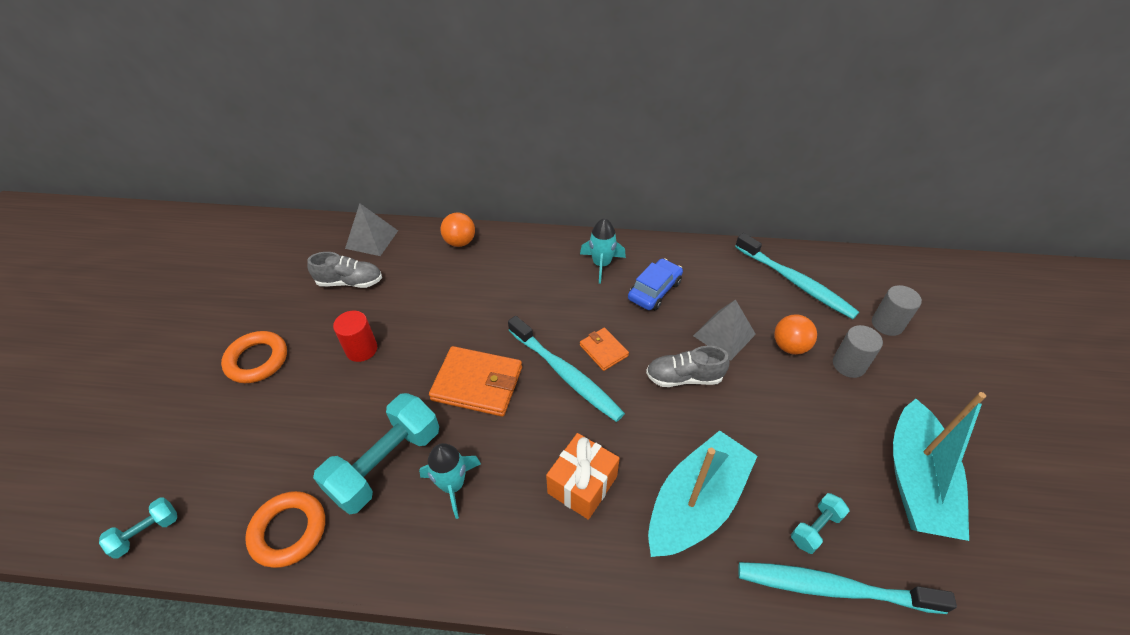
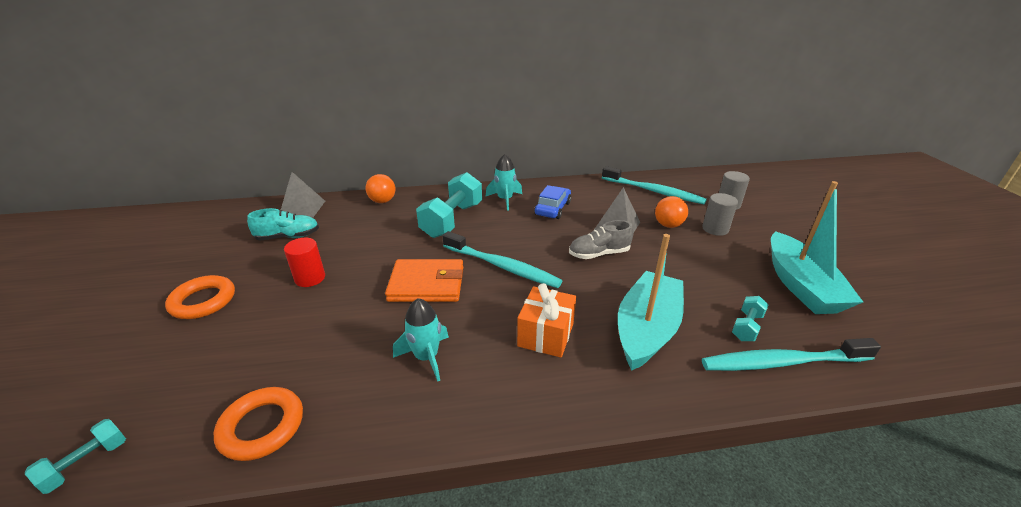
camera: 15 degrees left, 15 degrees down
grey shoe [307,252,382,288] -> turquoise shoe [247,208,319,240]
turquoise dumbbell [313,393,439,514] -> turquoise dumbbell moved to [416,172,482,238]
orange wallet [580,328,629,371] -> none

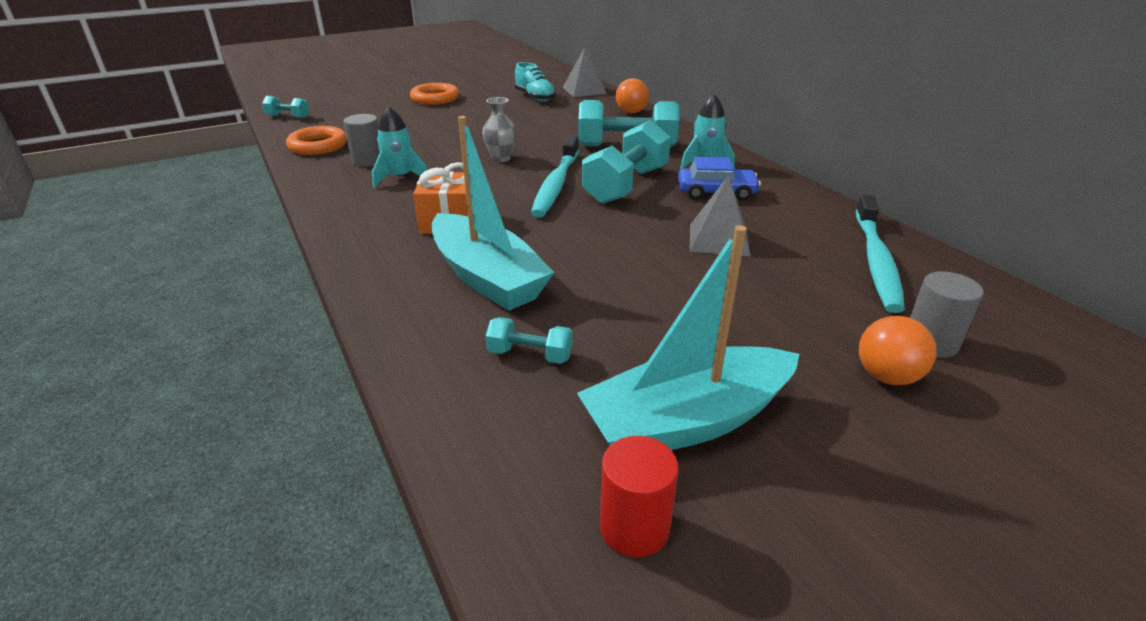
camera: 70 degrees right, 0 degrees up
red cylinder [284,238,325,287] -> red cylinder moved to [600,436,678,557]
orange wallet [385,259,463,302] -> grey vase [482,97,517,162]
grey shoe [569,220,634,259] -> none
turquoise boat [618,234,684,371] -> turquoise boat turned 45 degrees clockwise [432,116,554,311]
orange ball [655,196,688,228] -> orange ball moved to [859,316,936,385]
grey cylinder [702,193,738,236] -> grey cylinder moved to [344,114,380,167]
turquoise toothbrush [702,338,881,371] -> none
none -> turquoise dumbbell [582,120,671,204]

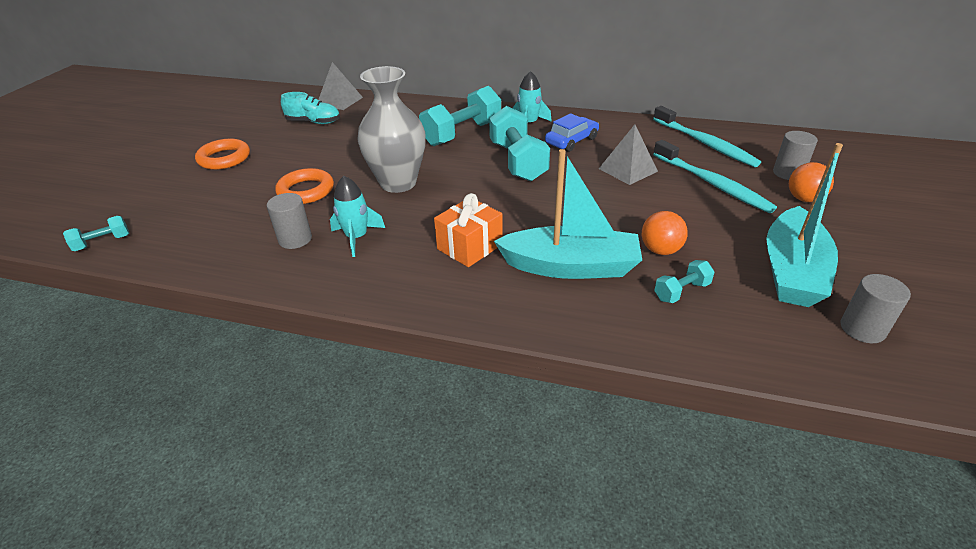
camera: 45 degrees left, 5 degrees up
orange ring [286,126,347,155] -> orange ring moved to [275,168,334,204]
grey vase [482,97,517,162] -> grey vase [357,66,425,193], size x2.05
turquoise toothbrush [531,136,579,217] -> turquoise toothbrush moved to [653,140,777,213]
red cylinder [600,436,678,557] -> grey cylinder [840,274,911,343]
orange ball [616,78,649,113] -> orange ball moved to [642,211,688,255]

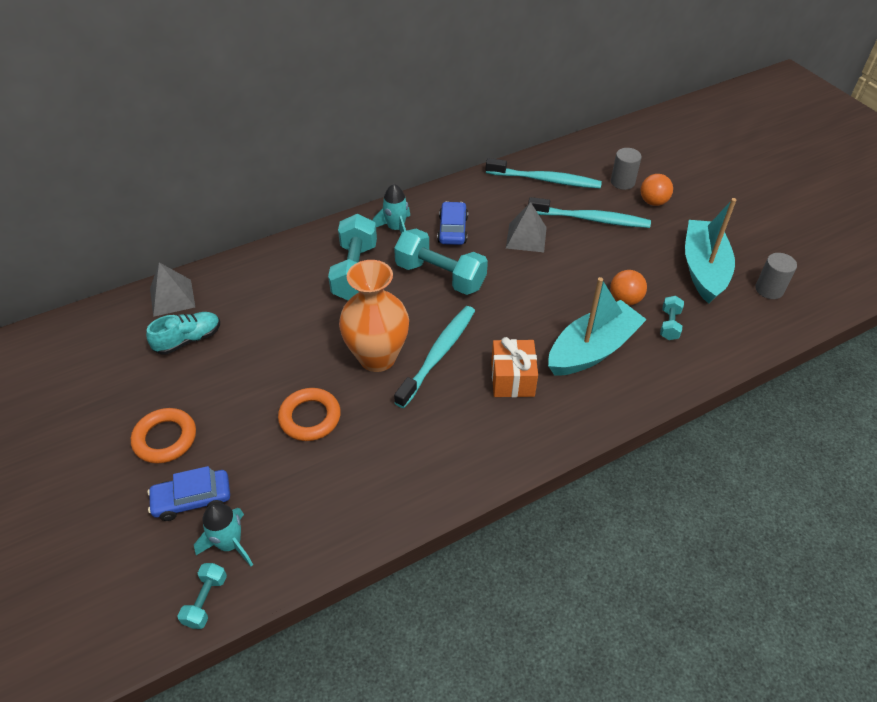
camera: 45 degrees left, 10 degrees up
grey cylinder [267,193,312,249] -> none
turquoise rocket [330,176,385,257] -> turquoise rocket moved to [194,503,253,566]
grey vase [357,66,425,193] -> orange vase [339,260,409,372]
turquoise boat [767,143,843,307] -> turquoise boat turned 150 degrees counterclockwise [685,198,737,304]
none -> blue car [148,466,230,521]
none -> turquoise toothbrush [394,306,475,408]

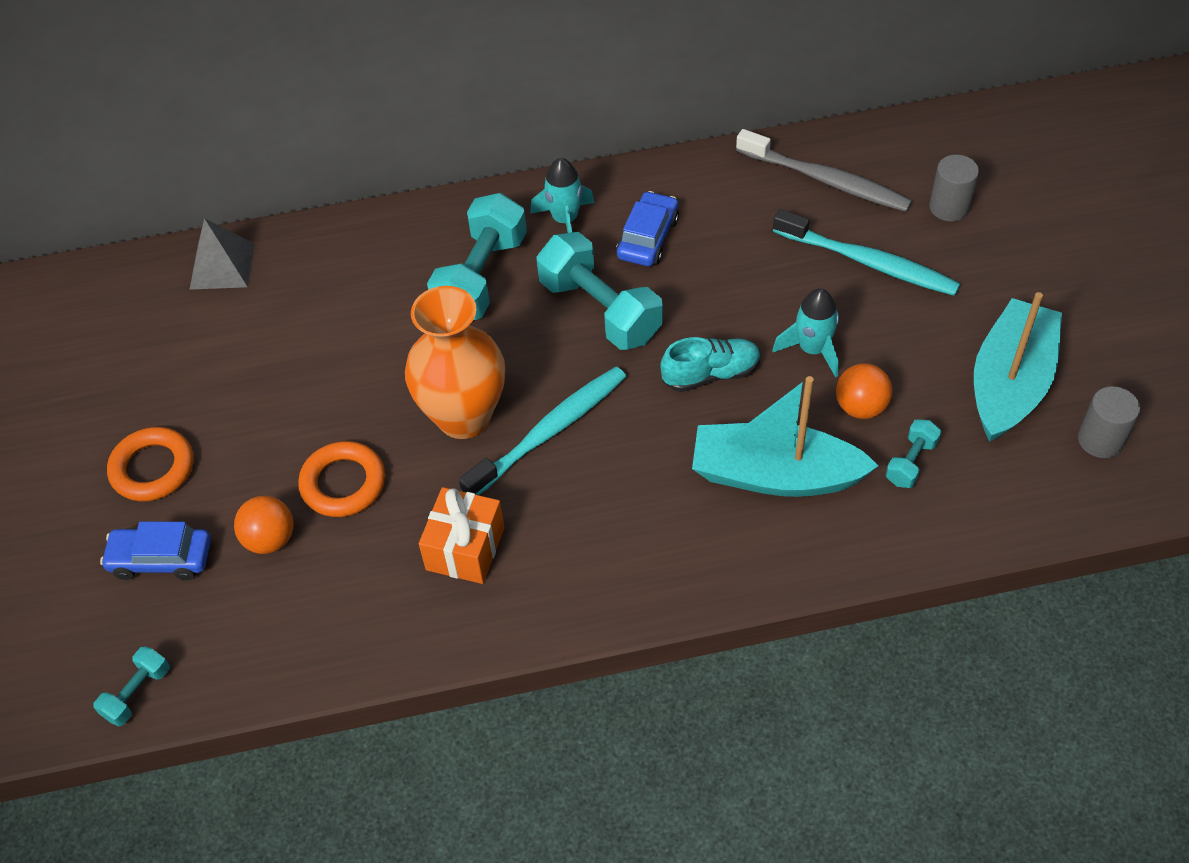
camera: 20 degrees right, 5 degrees up
turquoise shoe [146,312,220,355] -> turquoise shoe moved to [660,337,761,392]
turquoise rocket [194,503,253,566] -> turquoise rocket moved to [772,288,839,377]
turquoise toothbrush [486,158,602,188] -> grey toothbrush [736,129,912,212]
orange gift [491,337,538,397] -> orange gift moved to [419,487,505,584]
grey pyramid [506,202,547,252] -> none
turquoise boat [548,277,647,376] -> turquoise boat turned 150 degrees counterclockwise [692,376,879,497]
orange ball [640,174,673,206] -> orange ball moved to [234,496,294,554]

